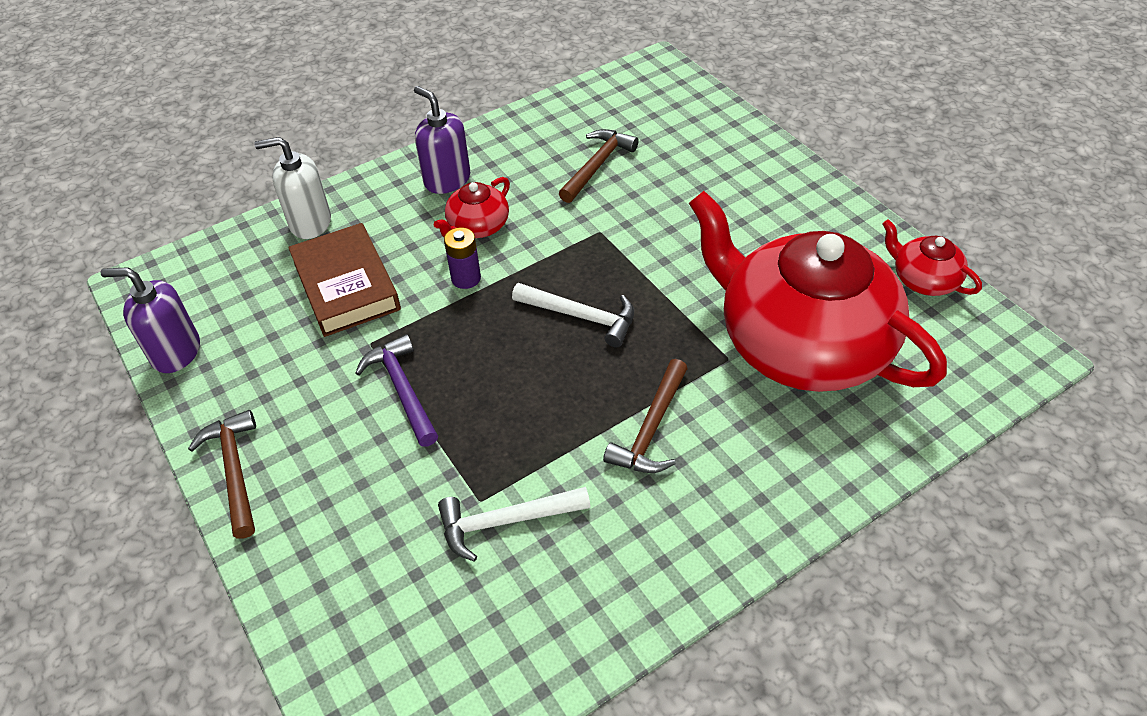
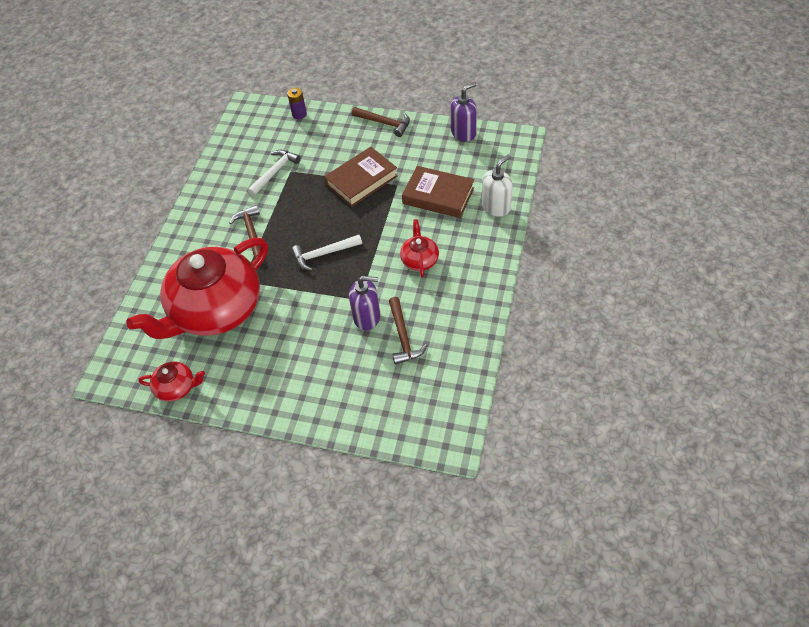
camera: 140 degrees right, 5 degrees up
purple hammer [355,334,438,447] -> brown book [324,147,398,207]
purple soap dispenser [414,86,470,194] -> purple soap dispenser moved to [349,276,380,331]
purple battery [444,228,481,289] -> purple battery moved to [287,88,307,119]
red teapot [689,191,947,392] -> red teapot turned 135 degrees clockwise [126,238,268,339]

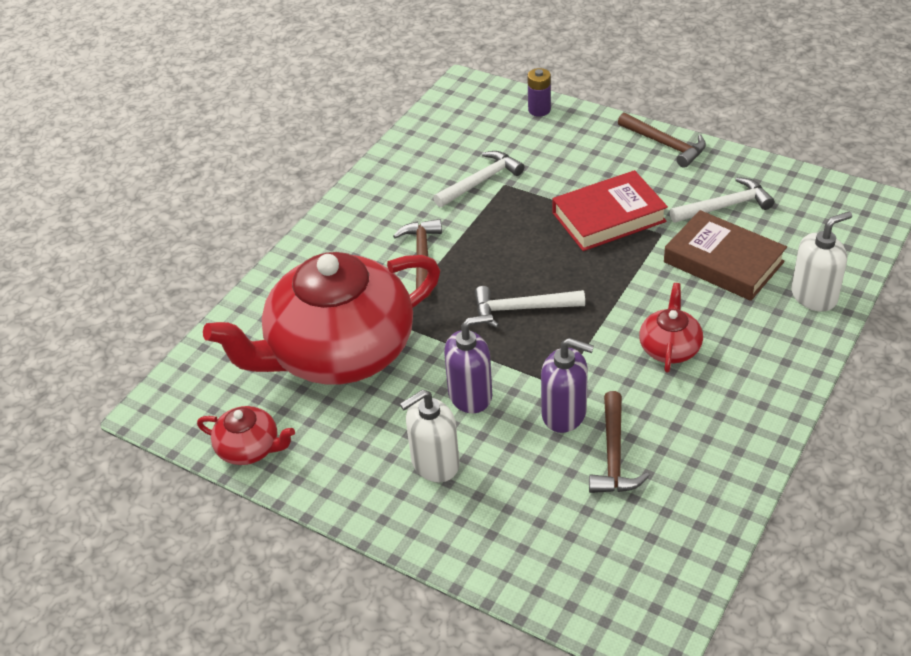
camera: 15 degrees right, 10 degrees down
brown book [324,147,398,207] -> red book [553,170,668,251]
purple soap dispenser [451,82,477,142] -> purple soap dispenser moved to [444,314,493,413]
none -> white soap dispenser [400,389,460,482]
none -> white hammer [670,177,774,223]

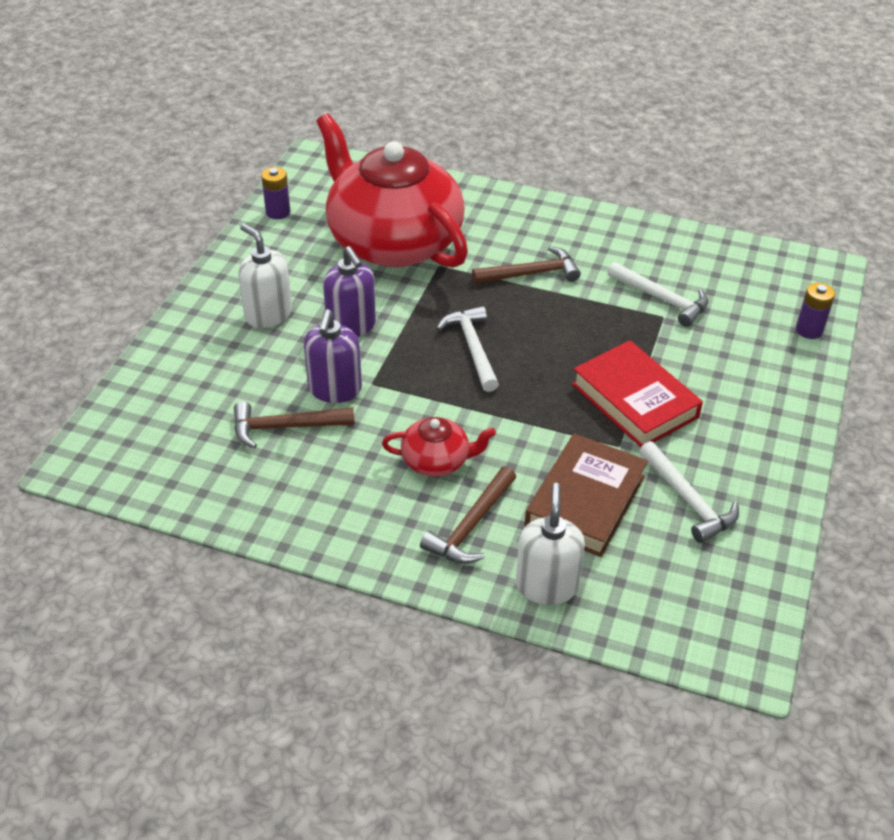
camera: 75 degrees right, 0 degrees up
red teapot [197,406,295,465] -> purple battery [261,167,290,219]
brown hammer [618,113,706,168] -> brown hammer moved to [420,466,516,564]
white soap dispenser [791,212,852,312] -> white soap dispenser turned 135 degrees counterclockwise [516,483,585,605]

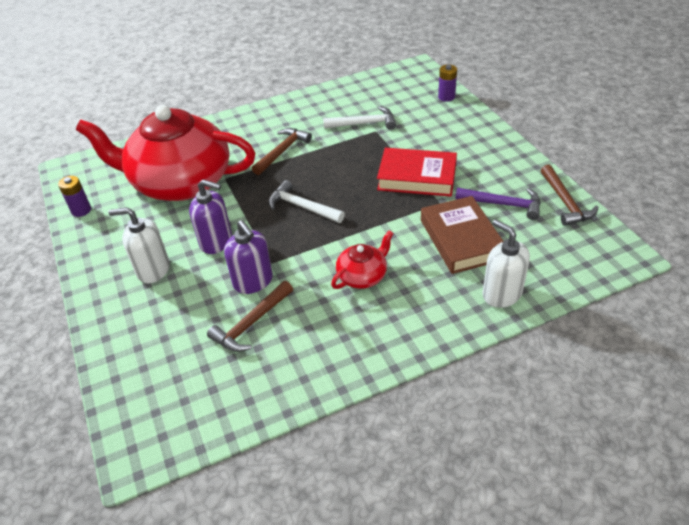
camera: 40 degrees left, 0 degrees up
brown hammer [420,466,516,564] -> brown hammer moved to [541,164,599,226]
white hammer [639,441,739,543] -> purple hammer [455,188,541,220]

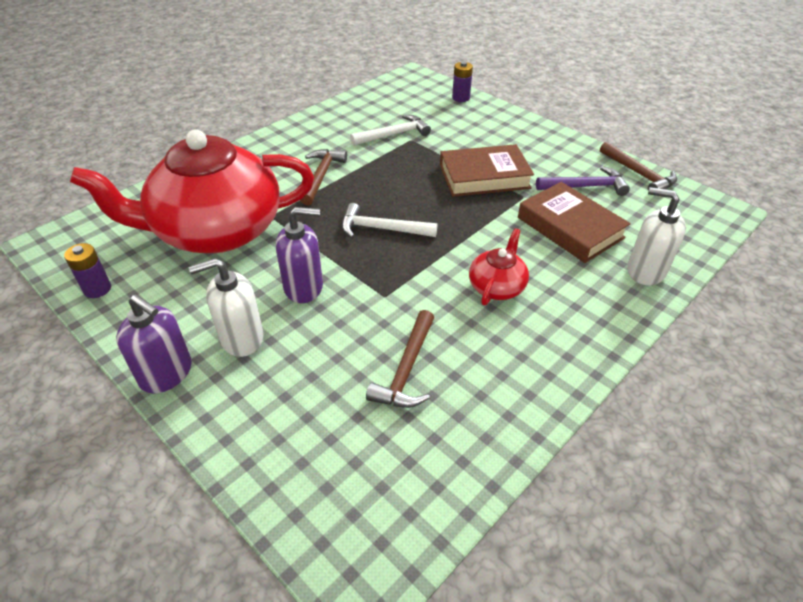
camera: 25 degrees left, 0 degrees up
purple soap dispenser [224,220,273,294] -> purple soap dispenser moved to [116,294,192,394]
red book [377,148,457,197] -> brown book [440,144,534,197]

